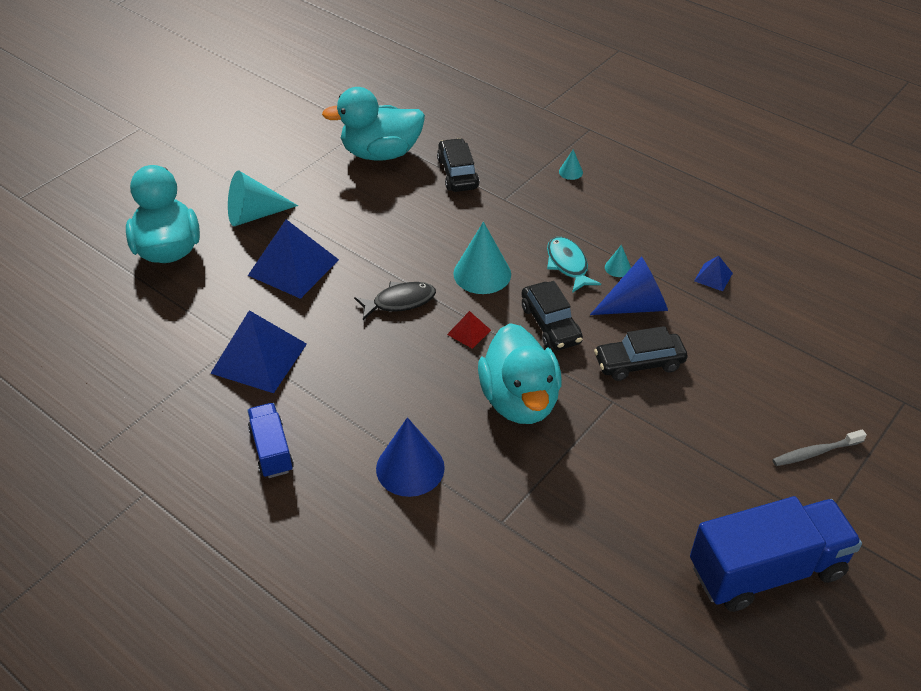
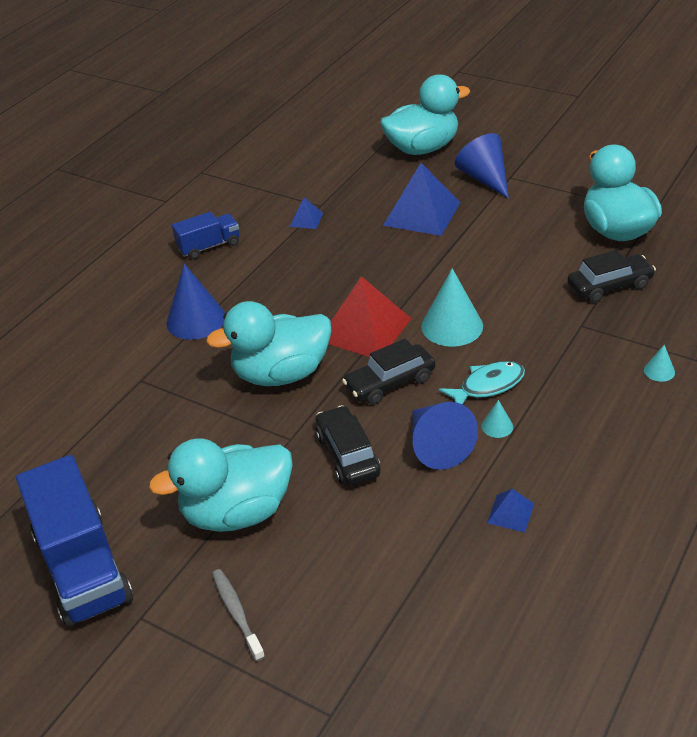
camera: 85 degrees right, 5 degrees down
blue pyramid [210,310,307,393] -> blue pyramid [290,198,323,229], size x0.46
turquoise cone [228,171,298,226] -> blue cone [455,133,509,199]
black fish [354,282,436,320] -> none
red pyramid [447,311,491,349] -> red pyramid [329,276,412,357], size x2.18
none -> turquoise duck [149,439,293,532]

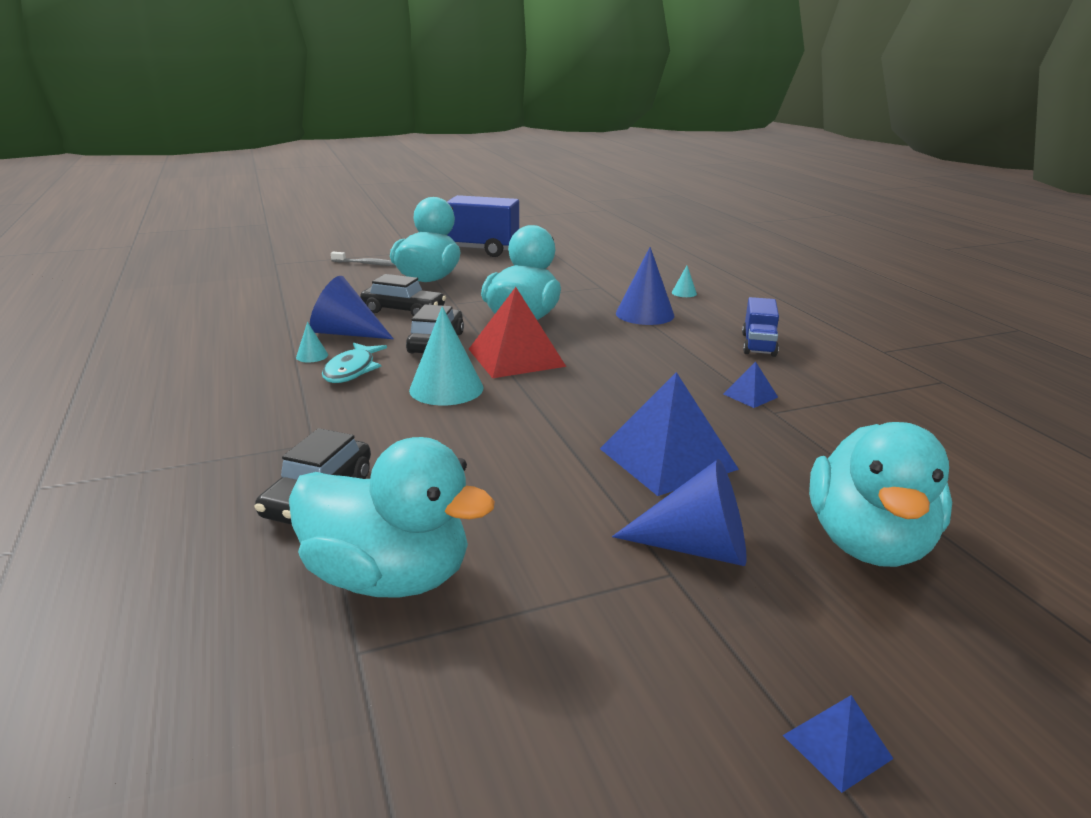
camera: 125 degrees right, 15 degrees down
blue pyramid [487,489,534,532] -> blue pyramid moved to [783,695,893,793]
turquoise cone [644,345,675,382] -> turquoise cone moved to [672,266,697,297]

